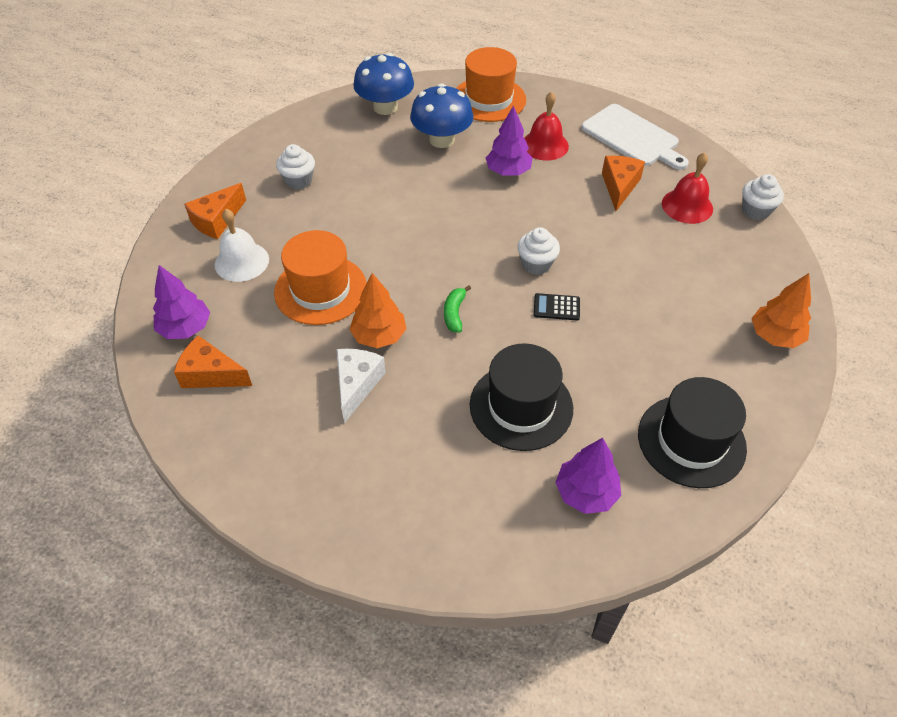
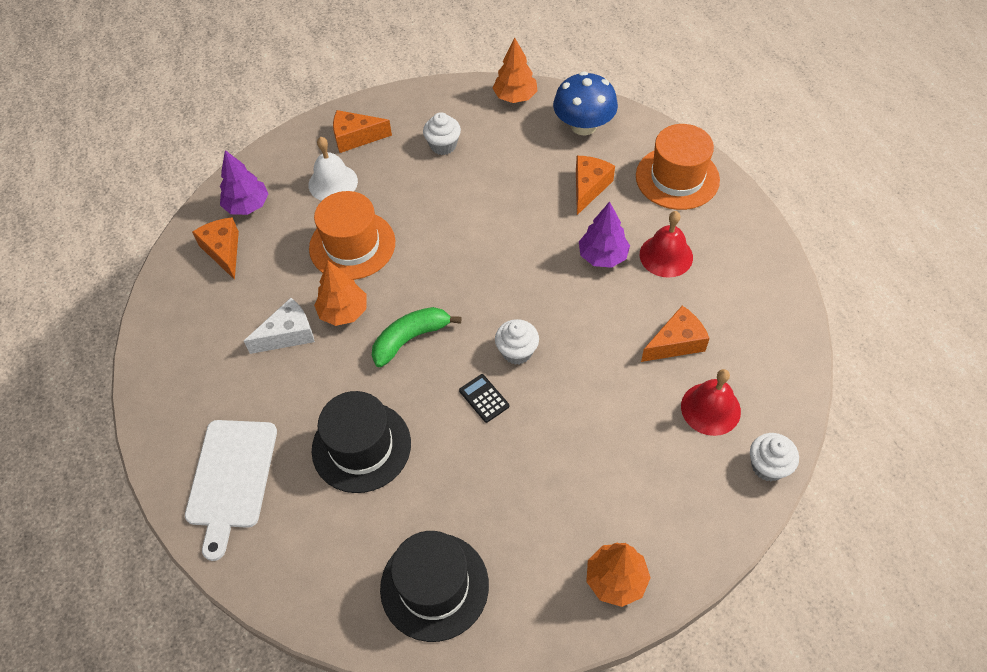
camera: 50 degrees right, 5 degrees up
blue mushroom [410,83,473,148] -> orange cheese [576,156,615,215]
green banana [444,285,471,333] -> green banana [372,307,461,367], size x1.64
purple tree [555,438,621,514] -> none
white cutting board [581,104,689,170] -> white cutting board moved to [185,420,277,561]
none -> orange tree [492,38,537,103]

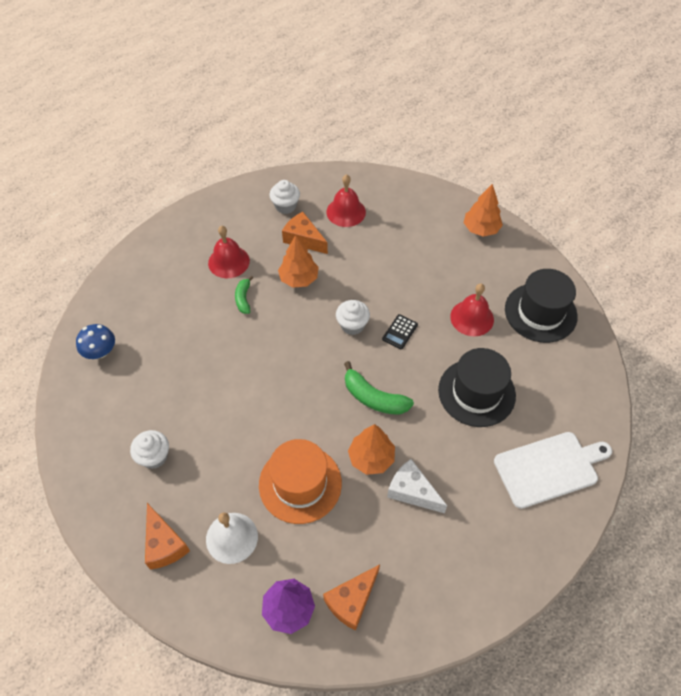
camera: 115 degrees left, 0 degrees up
orange tree [492,38,537,103] -> orange tree moved to [278,235,319,288]
blue mushroom [553,71,618,135] -> blue mushroom [76,324,115,359], size x0.64
orange cheese [576,156,615,215] -> none
purple tree [579,201,630,268] -> green banana [235,276,253,314]
orange hat [636,124,720,210] -> none
white cupcake [750,433,799,481] -> white cupcake moved to [269,180,300,214]
none -> red bell [450,284,494,336]

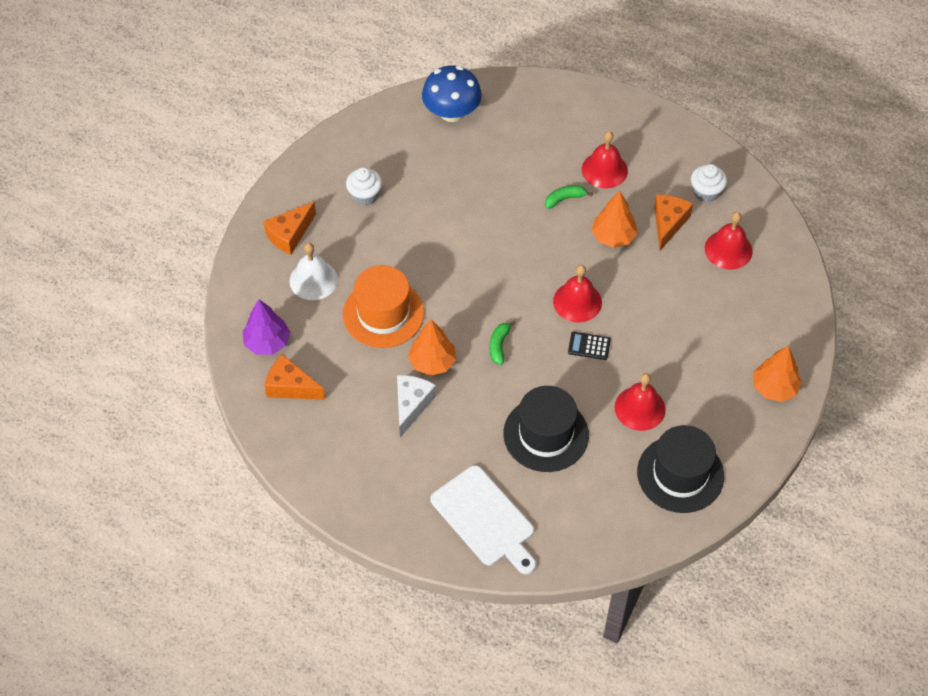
camera: 70 degrees right, 0 degrees up
blue mushroom [76,324,115,359] -> blue mushroom [422,65,482,122], size x1.57
white cupcake [336,300,370,335] -> red bell [553,265,602,322]
green banana [344,361,414,415] -> green banana [490,320,516,365], size x0.61

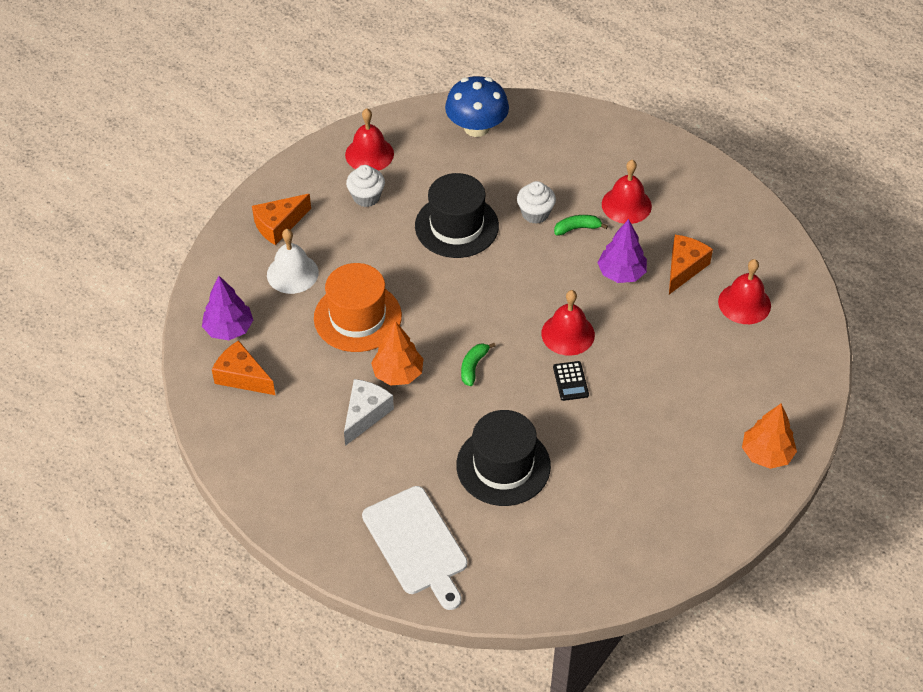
camera: 10 degrees right, 5 degrees down
black calculator [568,332,611,360] -> black calculator turned 120 degrees counterclockwise [553,361,589,401]
orange tree [592,191,638,248] -> purple tree [597,219,647,283]
red bell [615,373,666,431] -> red bell moved to [345,108,394,171]
black hat [637,425,724,513] -> black hat moved to [415,173,499,258]
white cupcake [691,164,727,202] -> white cupcake moved to [517,181,556,224]

